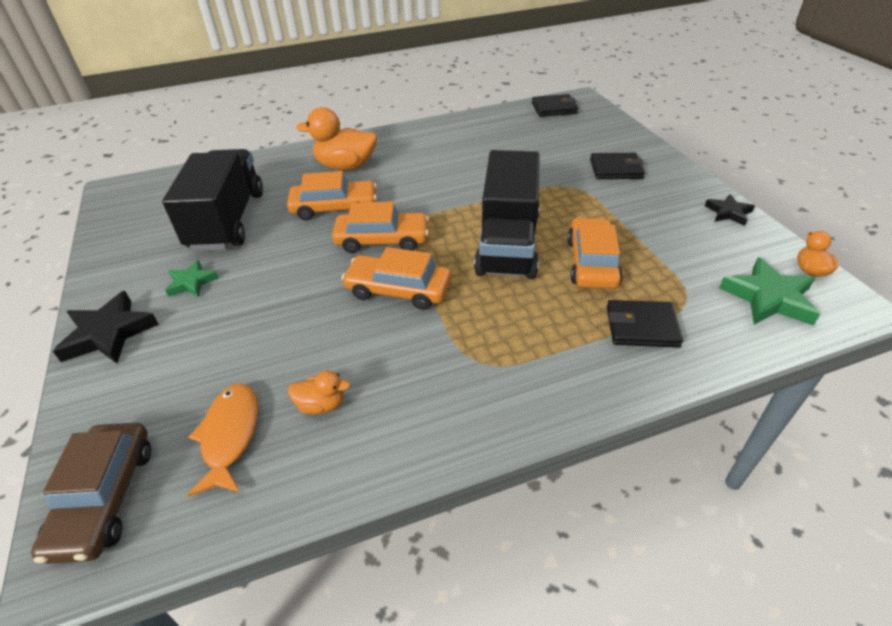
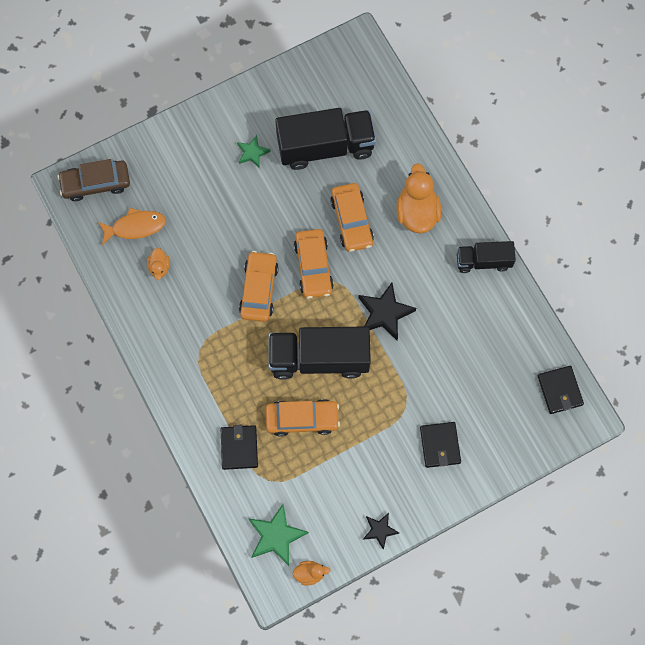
camera: 80 degrees right, 30 degrees up
black star [53,291,159,364] -> black star moved to [359,283,416,340]
none -> black truck [457,241,516,273]

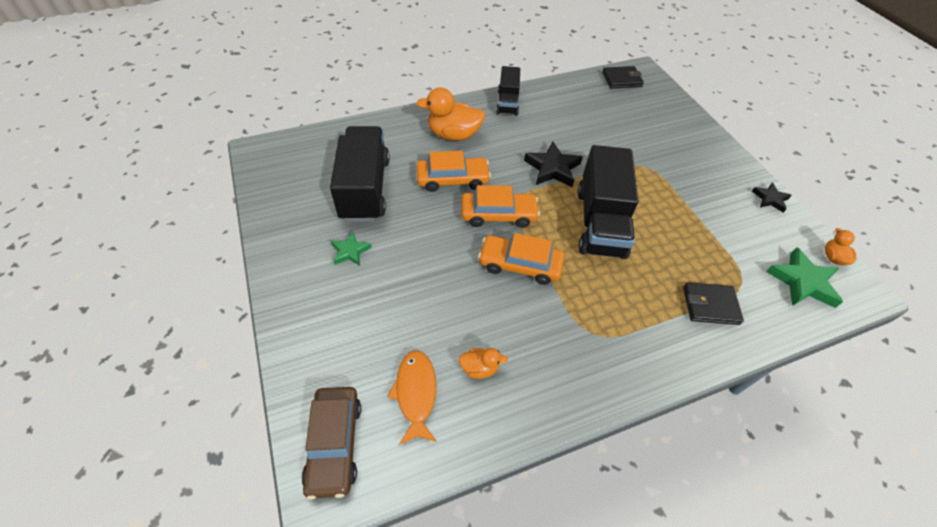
camera: 85 degrees left, 20 degrees down
orange car [266,399,340,437] -> none
black wallet [420,422,461,468] -> none

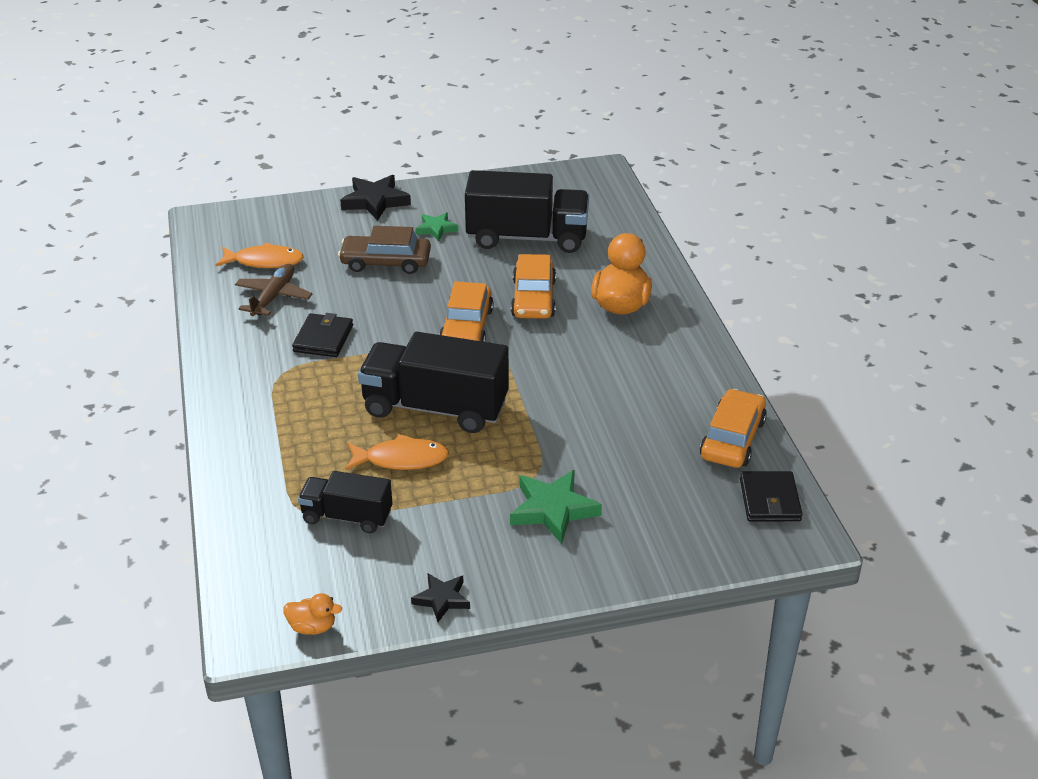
camera: 100 degrees right, 15 degrees down
brown car [301,387,361,500] -> brown car moved to [338,226,431,274]
orange duck [459,348,508,379] -> brown plane [235,264,312,316]
orange car [478,233,564,285] -> orange car moved to [700,389,767,468]
black truck [496,66,520,116] -> black truck moved to [298,471,393,533]
black star [524,142,583,187] -> black star moved to [340,175,411,221]
black wallet [683,282,744,325] -> black wallet moved to [292,313,353,357]
green star [766,247,843,308] -> green star moved to [510,470,602,544]
none -> orange fish [345,434,449,470]

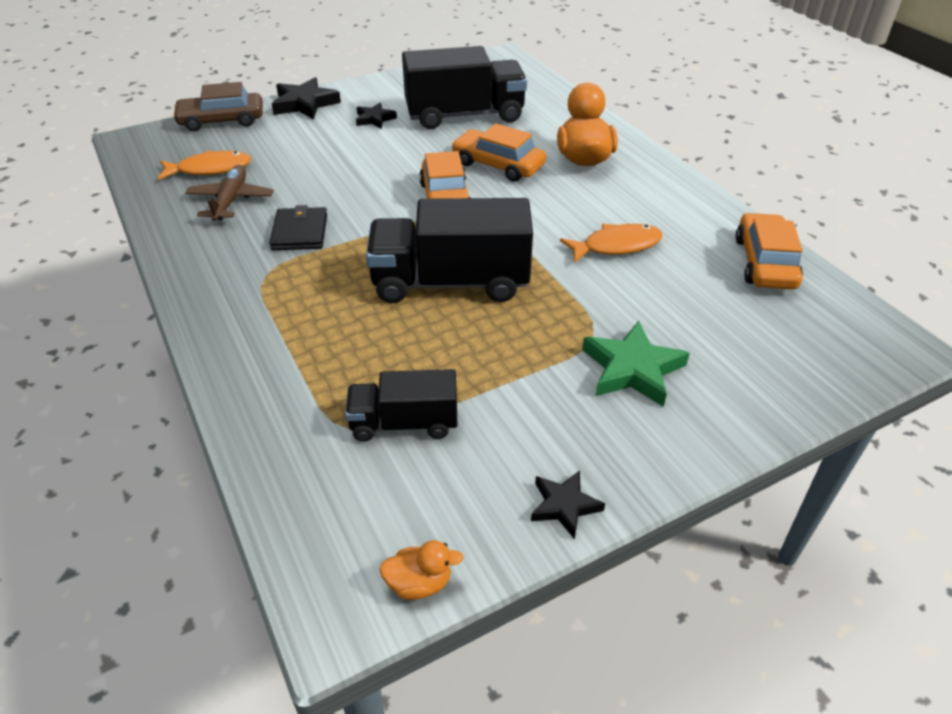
camera: 15 degrees left, 5 degrees up
brown car [338,226,431,274] -> brown car moved to [172,82,263,131]
orange fish [345,434,449,470] -> orange fish moved to [560,224,663,263]
green star [416,212,459,241] -> black star [356,102,397,129]
orange car [511,254,556,319] -> orange car turned 135 degrees clockwise [451,124,546,182]
black wallet [740,471,802,521] -> none

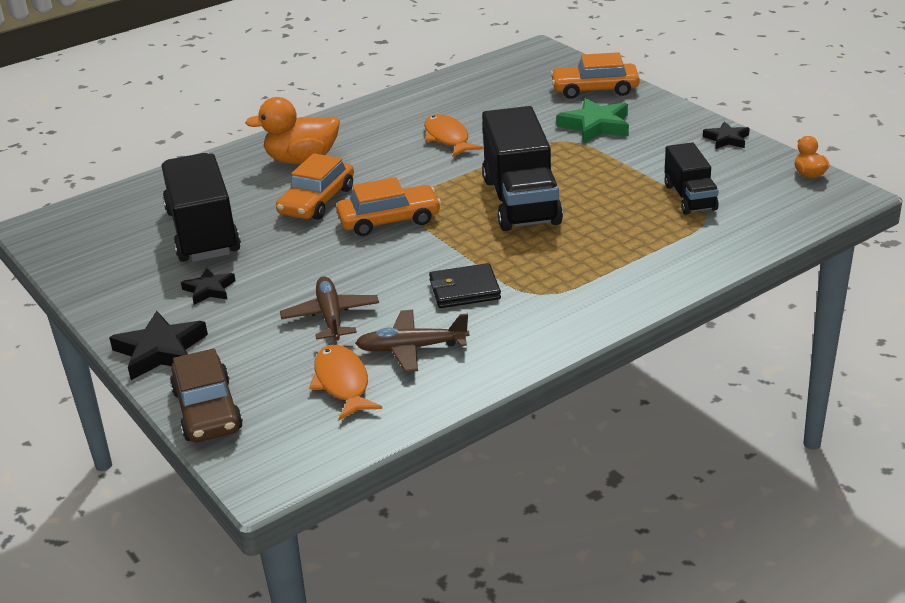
camera: 95 degrees left, 10 degrees down
orange car [736,213,803,289] -> orange car moved to [550,52,639,99]
none -> brown plane [280,276,379,341]

